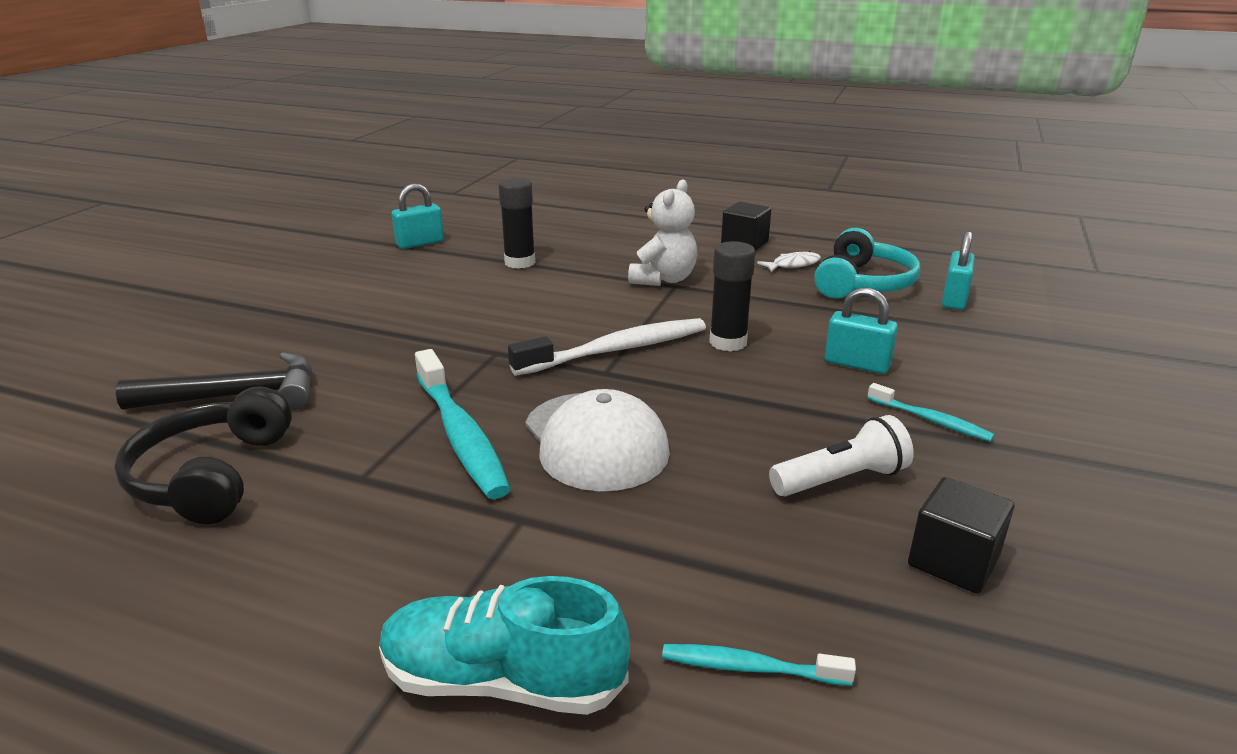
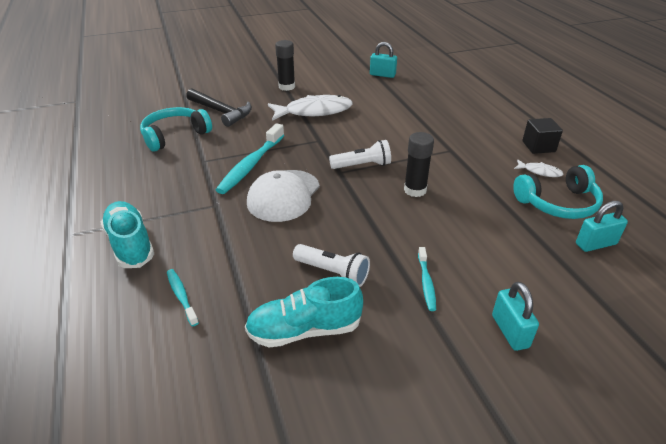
camera: 50 degrees right, 10 degrees up
black headphones [114,386,292,524] -> turquoise headphones [140,107,212,152]
black glue stick [498,178,535,269] -> black glue stick moved to [275,40,295,91]
white toothbrush [508,318,706,376] -> white flashlight [329,140,391,169]
white teddy bear [628,179,697,286] -> none
turquoise padlock [825,288,898,374] -> turquoise padlock moved to [492,282,539,351]
black cube [908,477,1015,594] -> turquoise shoe [245,277,363,348]
none -> white fish [268,95,353,121]

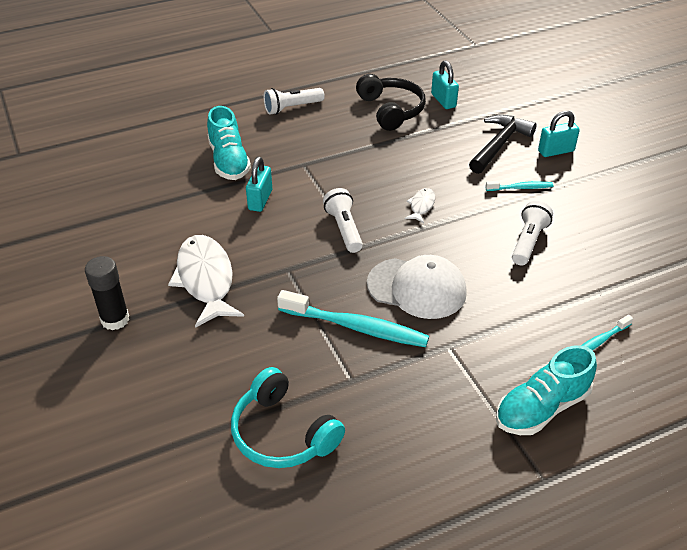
camera: 95 degrees left, 5 degrees up
black hammer [186,88,252,127] -> black hammer moved to [469,115,536,174]
turquoise shoe [245,277,363,348] -> turquoise shoe moved to [207,106,251,180]
turquoise padlock [370,42,397,78] -> turquoise padlock moved to [246,157,272,212]
black glue stick [404,132,434,197] -> none
turquoise headphones [513,165,603,219] -> black headphones [356,74,426,131]
white fish [514,159,563,177] -> white fish moved to [405,188,435,223]
black cube [522,118,563,154] -> white flashlight [264,88,325,115]

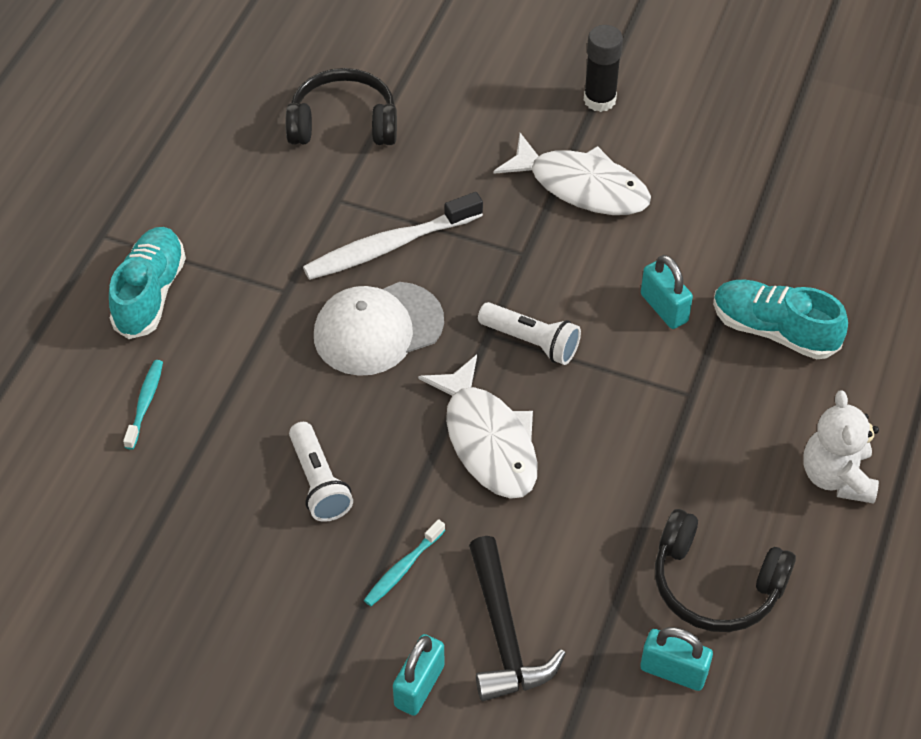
camera: 135 degrees right, 10 degrees up
turquoise headphones [231,367,345,468] -> black headphones [285,68,397,145]
white flashlight [264,88,325,115] -> white teddy bear [803,391,879,504]
turquoise toothbrush [277,290,429,347] -> white toothbrush [303,192,483,280]
white fish [405,188,435,223] -> white fish [418,355,538,499], size x2.17

